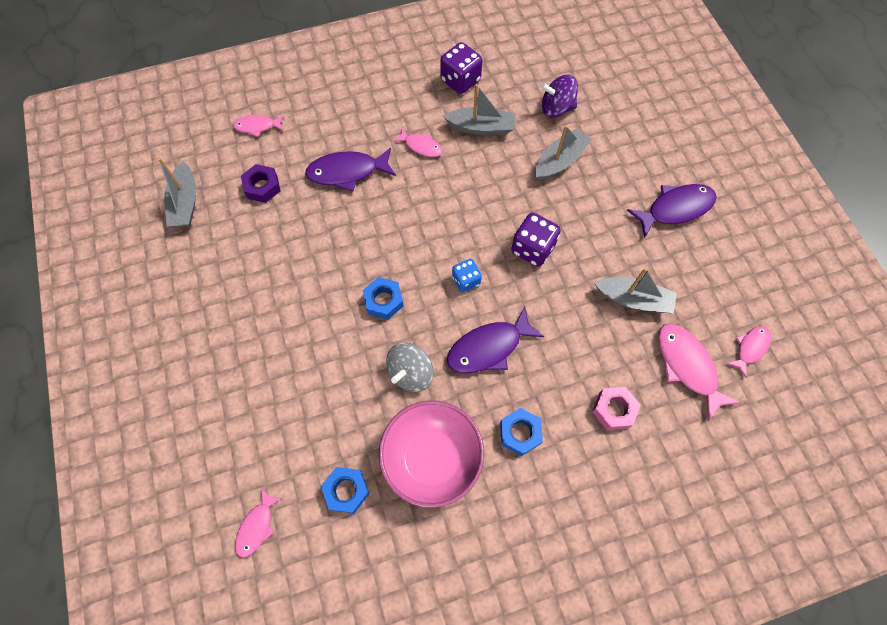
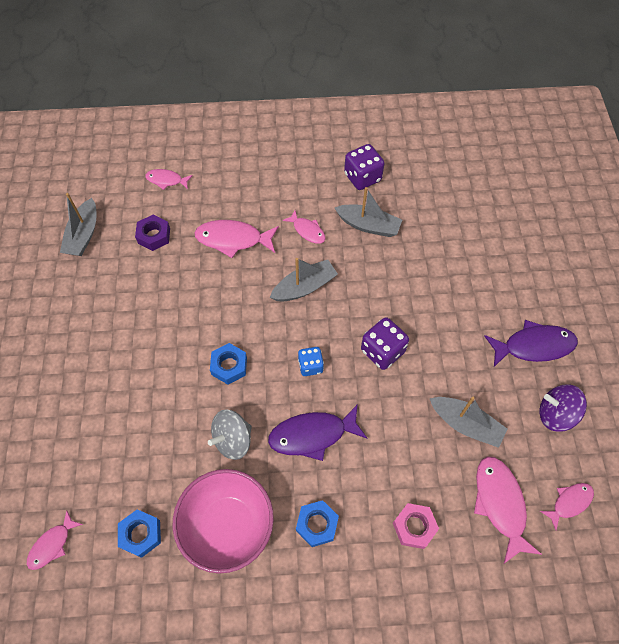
camera: 15 degrees right, 5 degrees down
purple fish [305,148,396,191] -> pink fish [194,220,279,258]
grey boat [535,126,591,181] -> grey boat moved to [270,258,338,302]
purple spinning top [541,75,578,118] -> purple spinning top moved to [540,384,587,432]

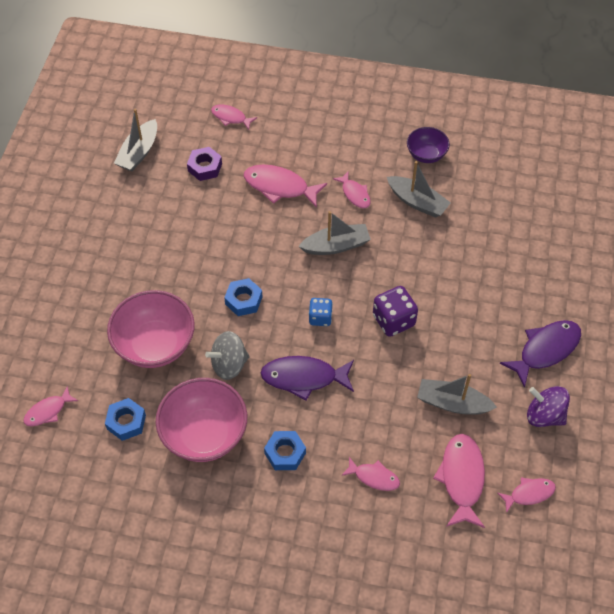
camera: 15 degrees right, 5 degrees down
purple dice [344,144,385,190] -> purple bowl [407,127,450,163]
pink nut [393,503,439,549] -> pink fish [341,457,400,491]
grey boat [429,397,507,448] -> grey boat turned 150 degrees clockwise [417,374,497,415]
purple fish [484,320,578,367] -> purple fish turned 45 degrees counterclockwise [500,320,581,388]
none -> pink bowl [107,290,195,368]

